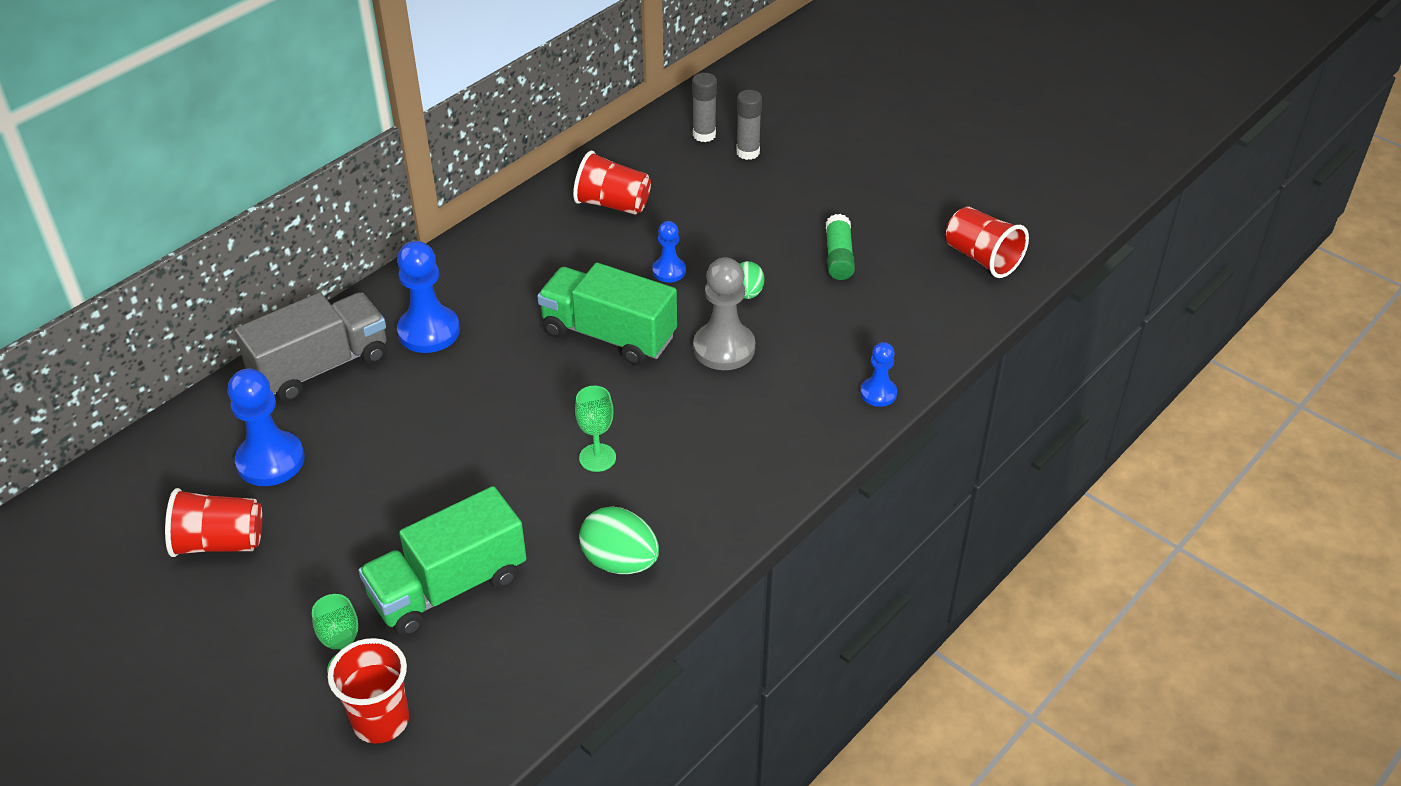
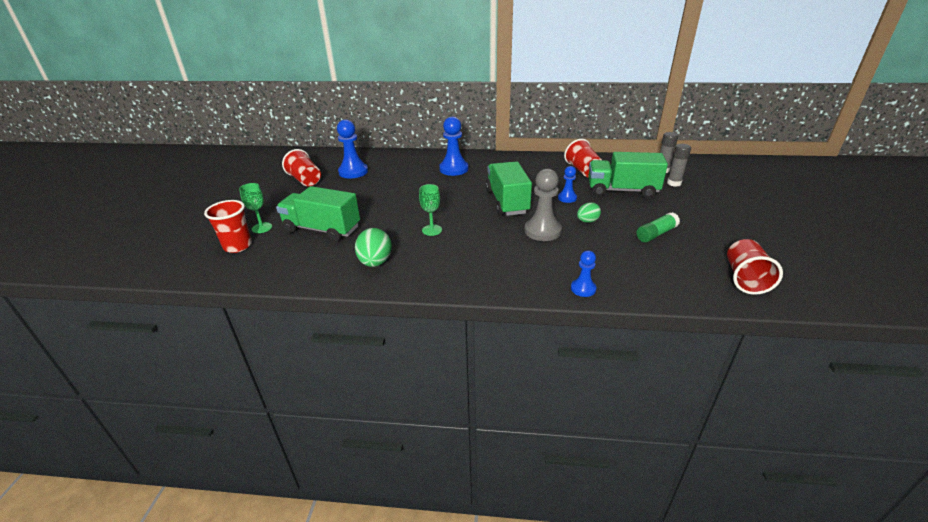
camera: 55 degrees right, 10 degrees down
grey truck [234,292,387,402] -> none
none -> green truck [588,152,668,198]

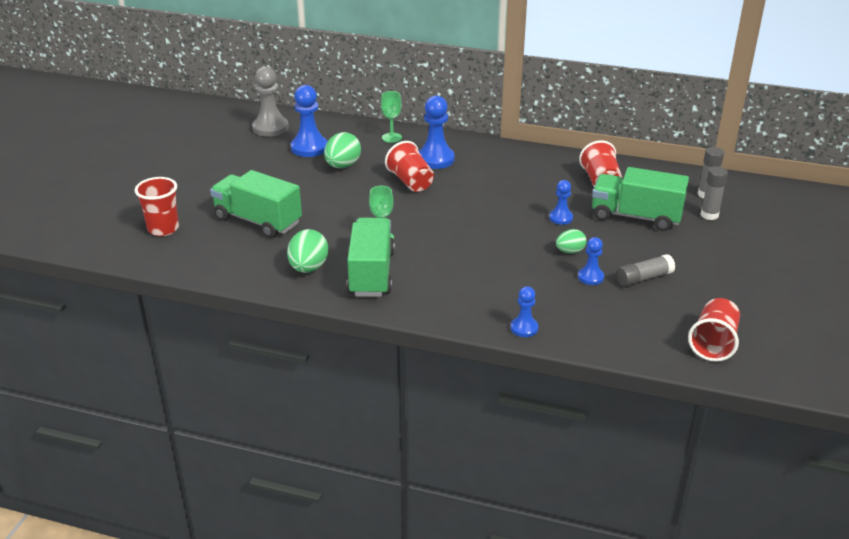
camera: 10 degrees right, 0 degrees up
green goblet [239,183,272,233] -> green goblet moved to [381,91,402,143]
red cup [282,149,321,187] -> red cup moved to [385,141,434,192]
green truck [486,162,532,216] -> green truck moved to [347,218,395,297]
grey pawn [525,168,562,241] -> grey pawn moved to [252,66,289,137]
green glue stick [636,212,680,242] -> grey glue stick [617,254,675,287]
none -> green egg [324,132,361,168]
none -> blue pawn [578,237,604,285]

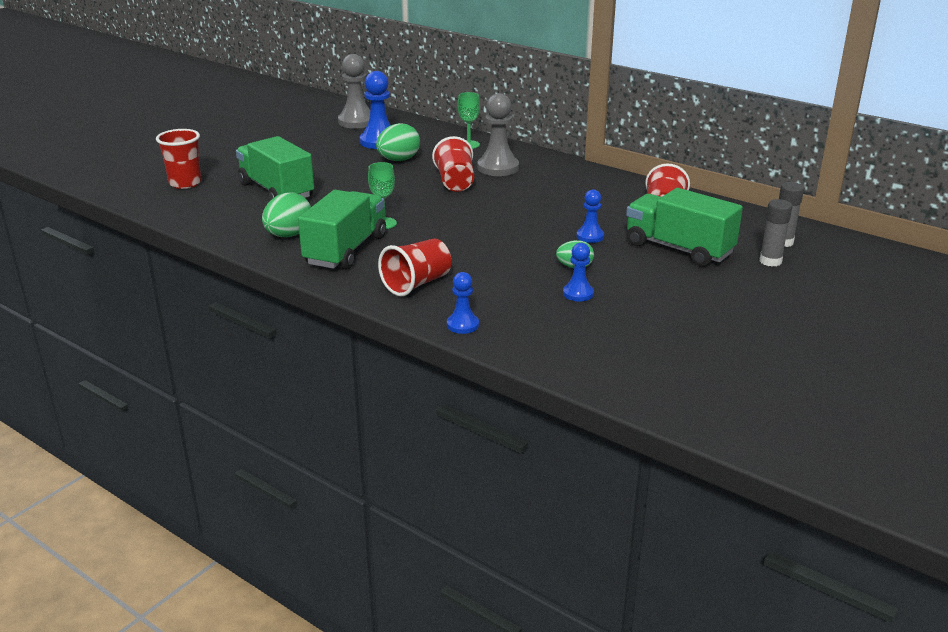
camera: 20 degrees right, 5 degrees down
blue pawn [419,95,455,169] -> grey pawn [477,93,519,176]
grey glue stick [617,254,675,287] -> none
red cup [688,298,740,362] -> red cup moved to [378,238,451,296]

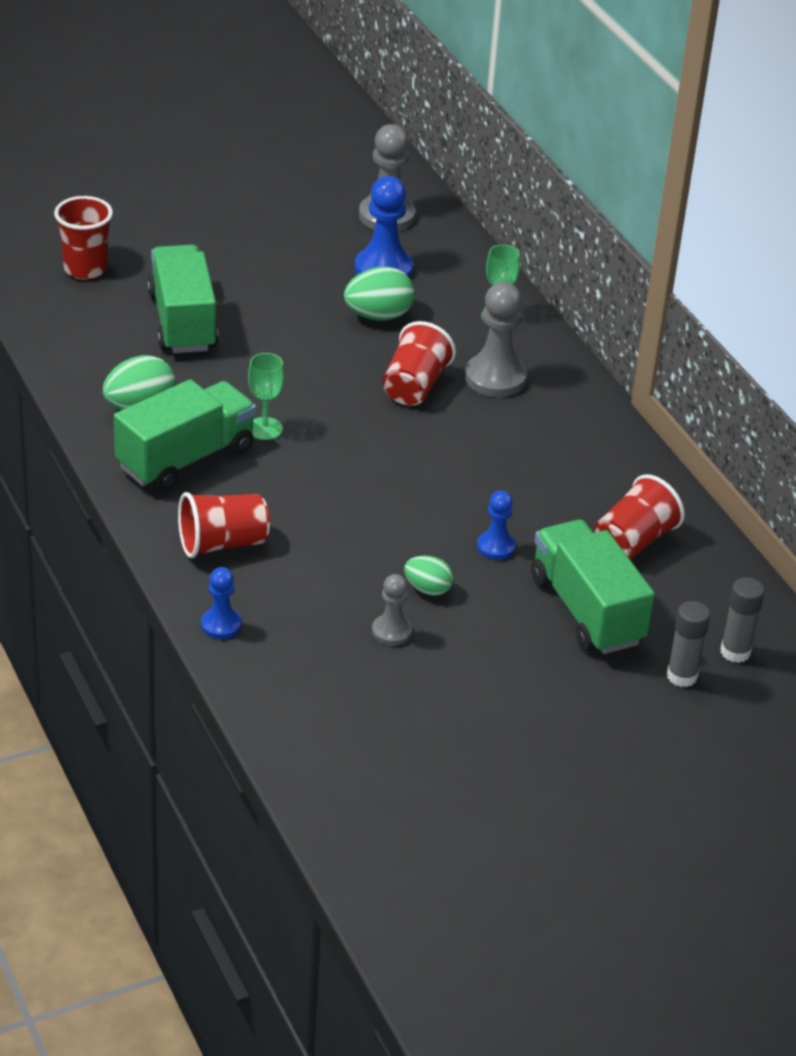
camera: 25 degrees right, 10 degrees up
blue pawn [563,243,594,301] -> grey pawn [372,574,412,646]

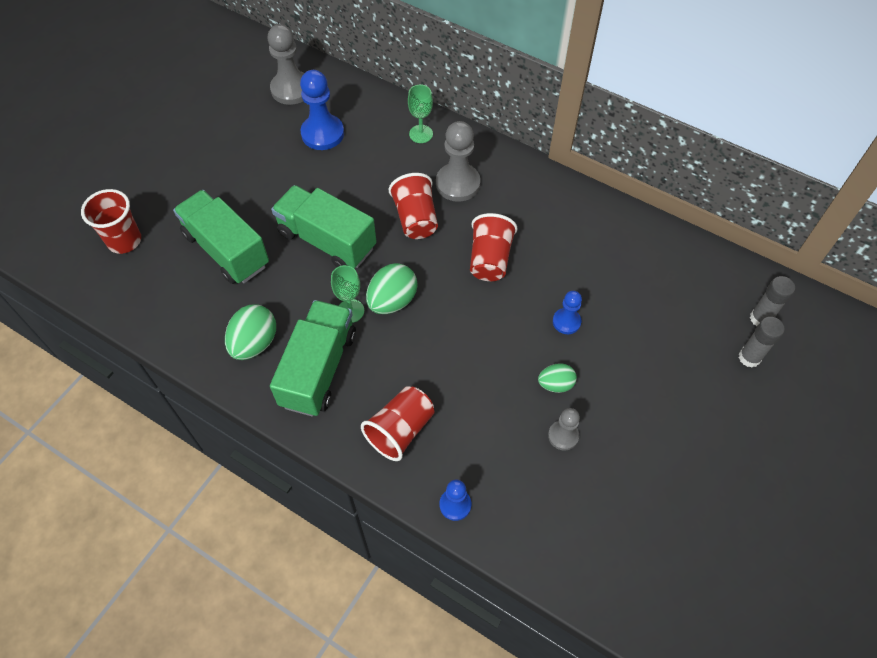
camera: 30 degrees left, 20 degrees up
green egg [344,266,415,321] -> green egg moved to [366,263,418,314]
green truck [531,519,655,654] -> green truck moved to [271,185,377,268]
red cup [594,474,685,560] -> red cup moved to [470,213,518,281]

